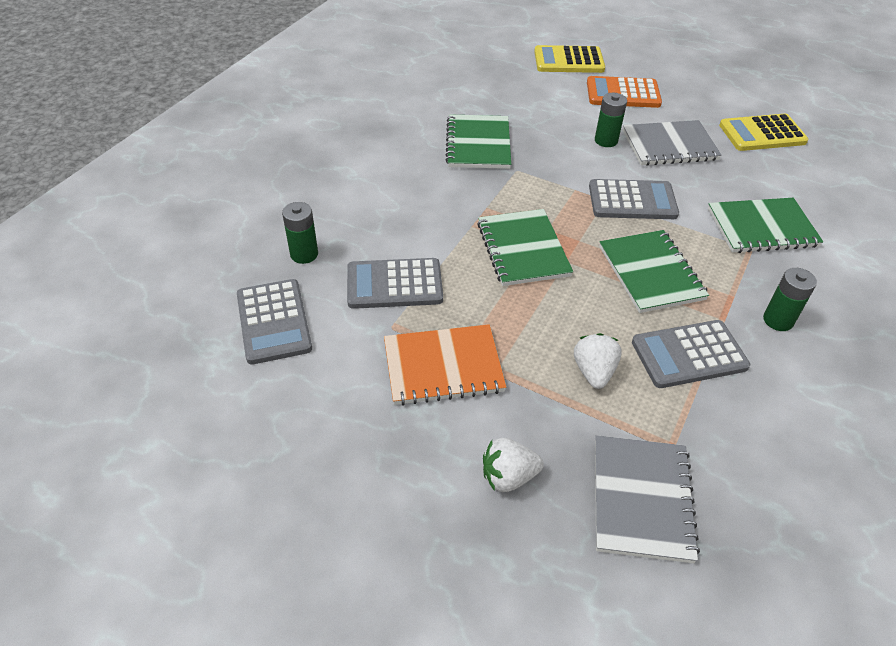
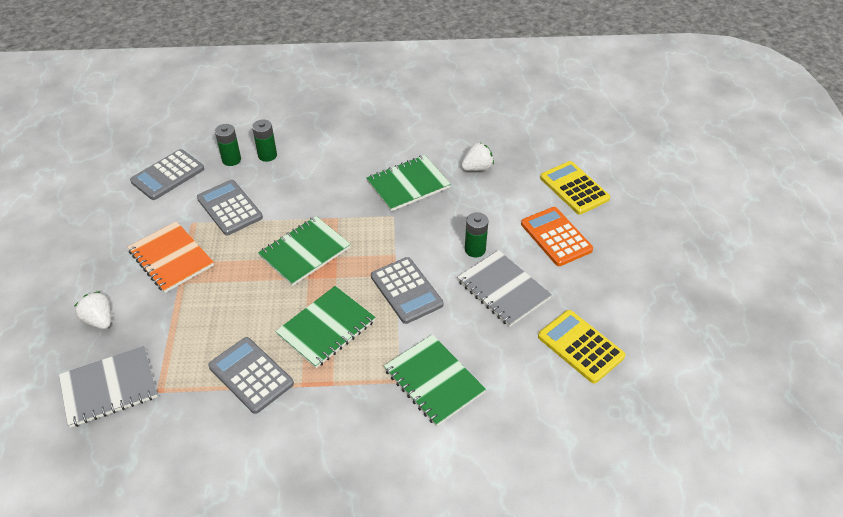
camera: 60 degrees right, 0 degrees up
white strawberry [574,333,622,389] -> white strawberry moved to [461,142,494,171]
green battery [763,268,817,331] -> green battery moved to [252,120,277,162]

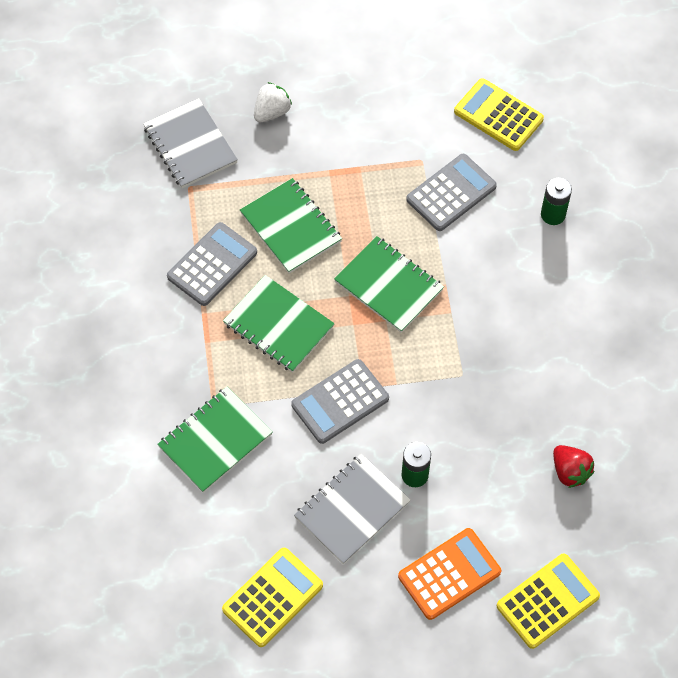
camera: 85 degrees right, 15 degrees up
orange notebook [128,221,214,293] -> none
grey calculator [130,149,204,200] -> yellow calculator [454,78,544,151]
green battery [215,124,241,166] -> none
green notebook [366,155,451,211] -> green notebook moved to [240,178,342,274]
white strawberry [461,142,494,171] -> red strawberry [553,445,594,488]

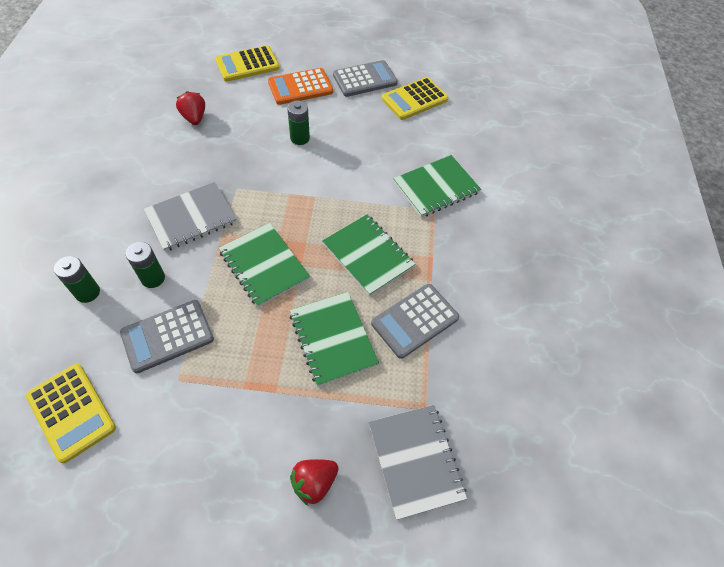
camera: 170 degrees left, 5 degrees down
white strawberry [254,82,292,122] -> red strawberry [290,459,339,505]
grey calculator [291,359,389,444] -> grey calculator moved to [333,60,398,97]
grey notebook [294,453,411,564] -> grey notebook moved to [144,182,237,252]
none -> green battery [126,242,165,288]

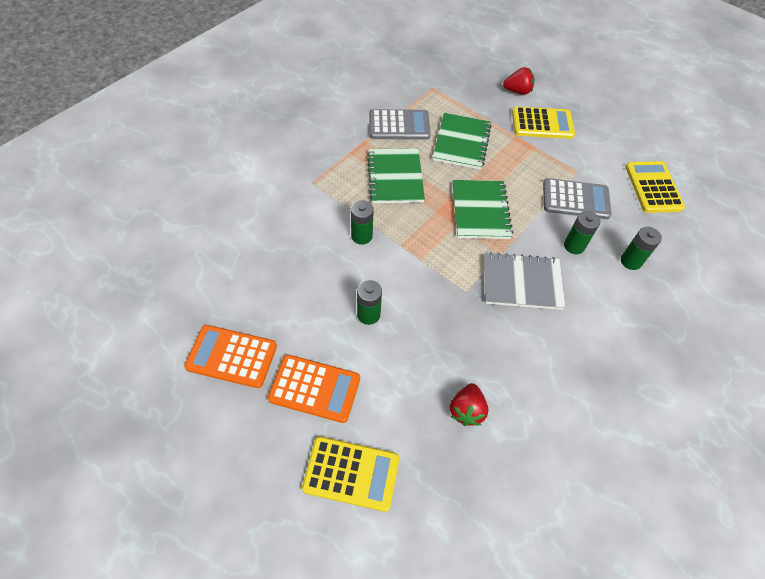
camera: 145 degrees left, 0 degrees up
grey calculator [333,60,398,97] -> orange calculator [184,325,277,388]
grey notebook [369,405,467,520] -> none
yellow calculator [382,77,448,120] -> yellow calculator moved to [512,107,575,139]
green notebook [393,155,481,218] -> none
none -> green battery [351,200,374,245]

